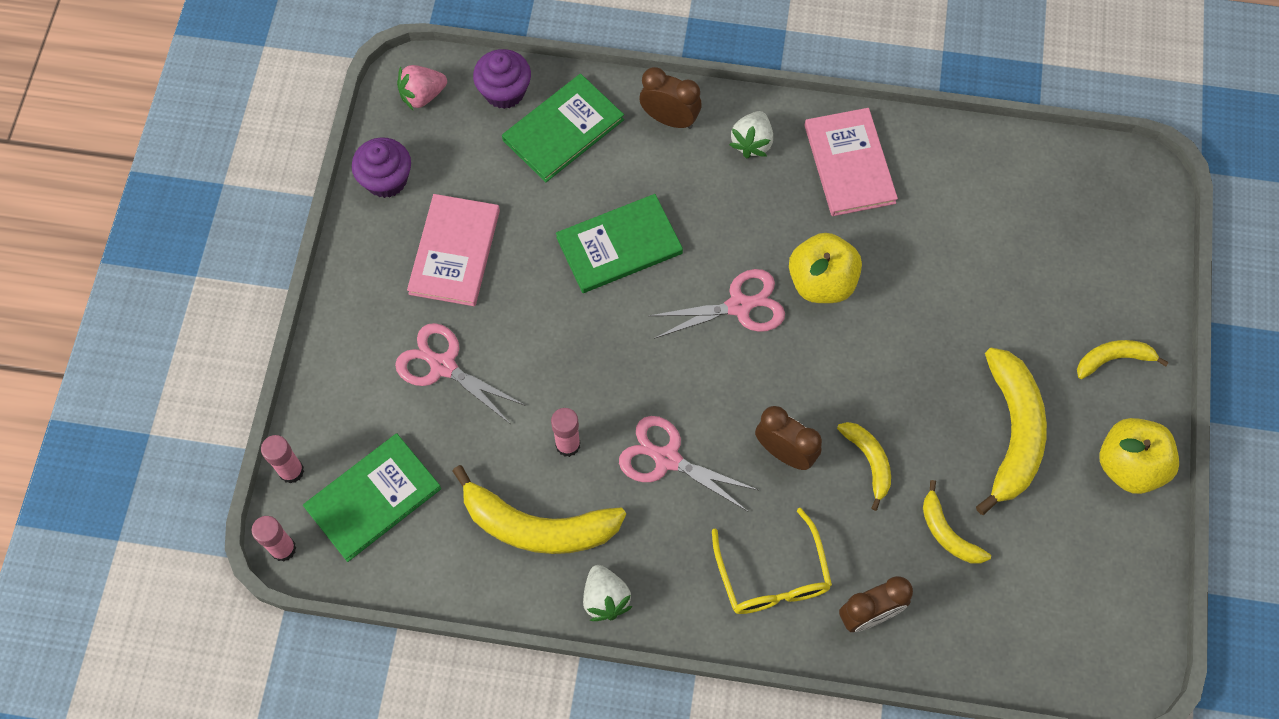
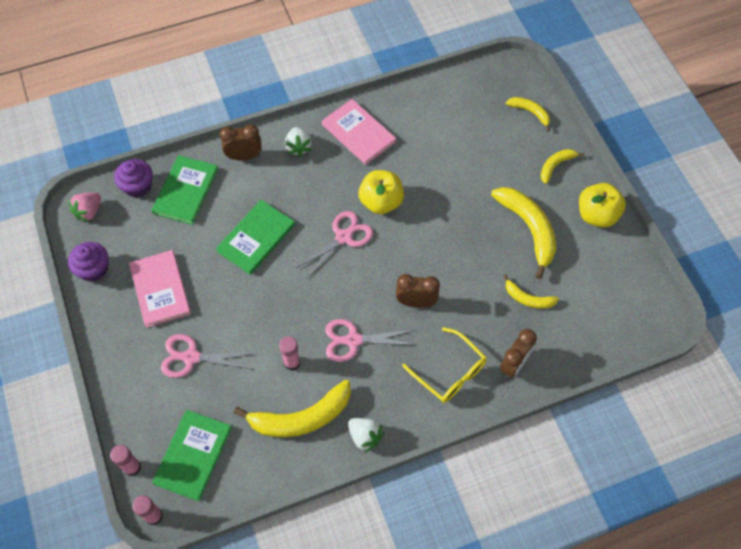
camera: 30 degrees left, 5 degrees down
yellow banana [837,422,891,511] -> yellow banana moved to [506,97,550,131]

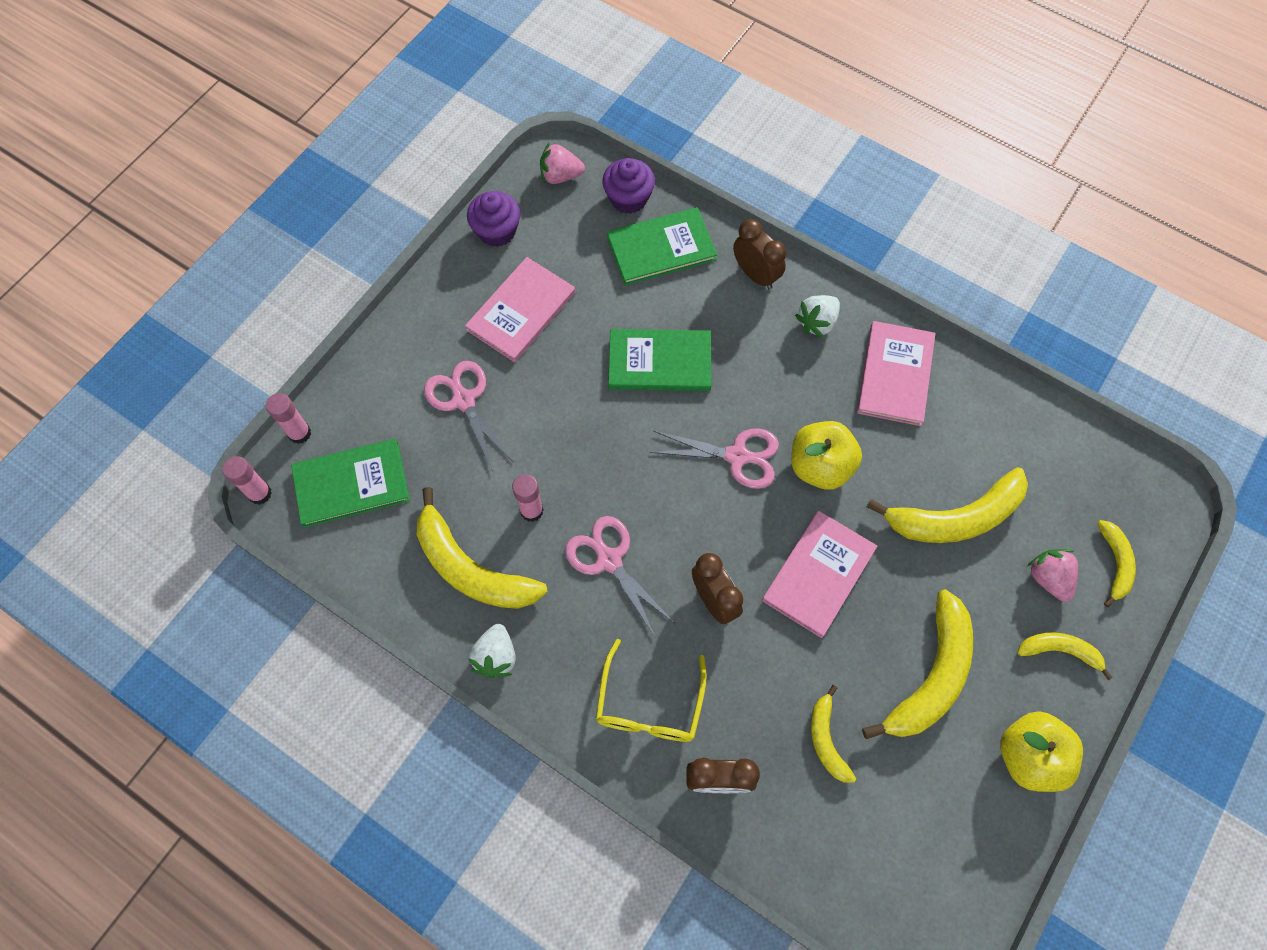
camera: 55 degrees right, 5 degrees up
none -> pink book [762,511,877,638]
none -> yellow banana [867,467,1028,543]
none -> pink strawberry [1027,549,1078,602]

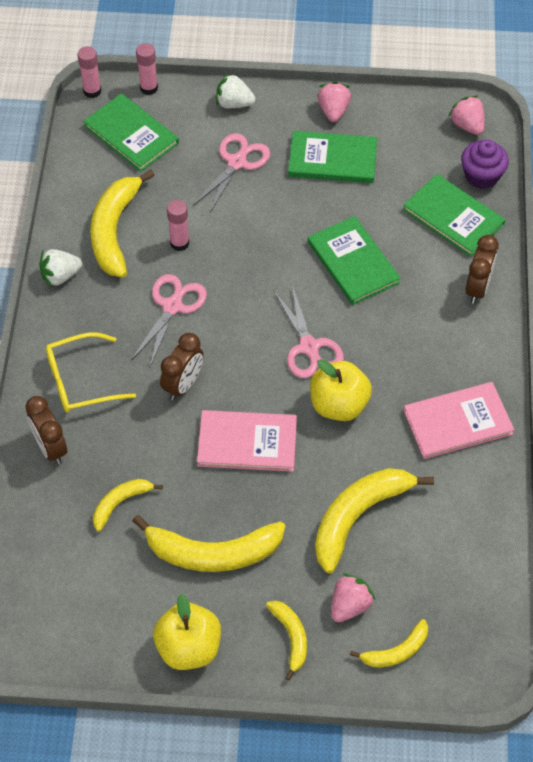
camera: 60 degrees right, 10 degrees down
pink book [465,257,575,362] -> green book [288,131,377,183]
purple cupcake [467,191,520,247] -> none
white strawberry [795,295,840,338] -> white strawberry moved to [216,72,255,108]
yellow banana [867,467,1028,543] -> yellow banana turned 90 degrees clockwise [315,468,434,573]
none -> pink strawberry [317,82,351,122]

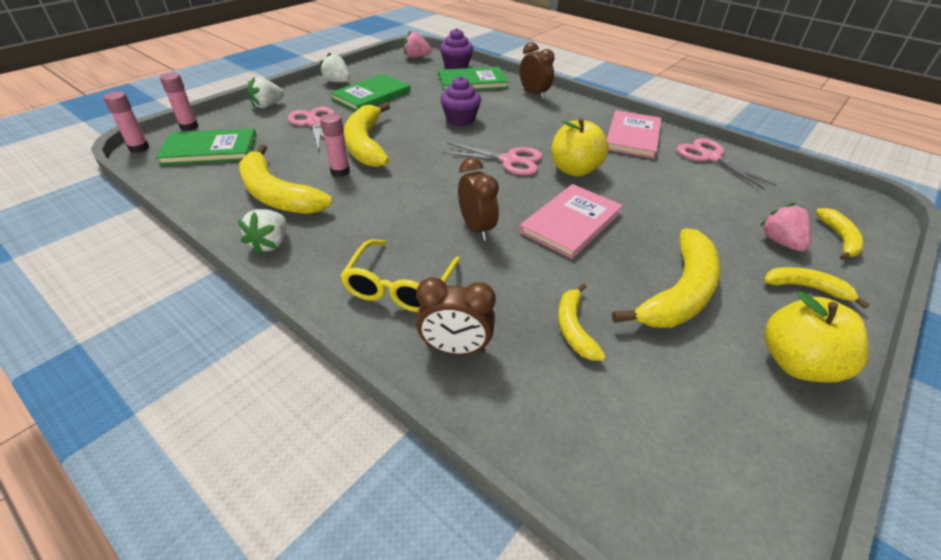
camera: 55 degrees left, 15 degrees down
pink scissors [131,274,207,367] -> pink scissors moved to [677,138,776,190]
green book [308,216,401,305] -> purple cupcake [440,76,481,126]
yellow banana [315,468,434,573] -> yellow banana moved to [344,103,390,167]
pink strawberry [317,82,351,122] -> white strawberry [320,53,350,83]

